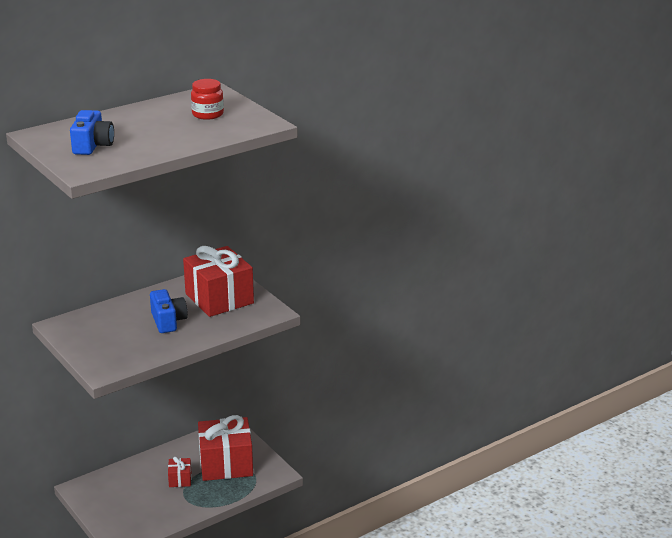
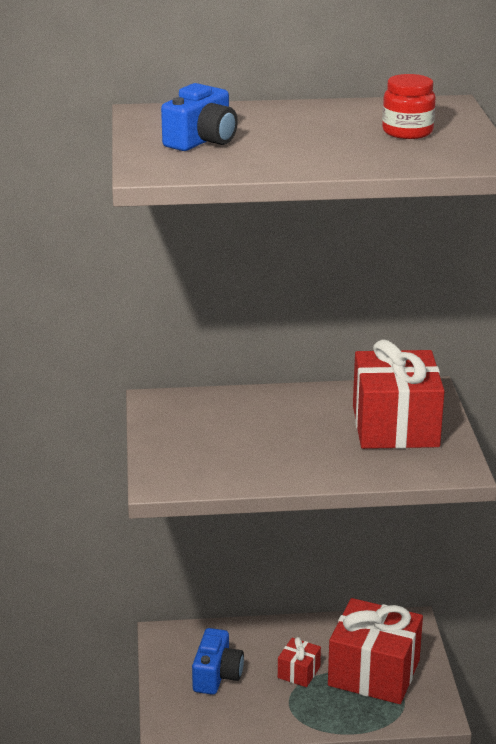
camera: 30 degrees right, 0 degrees up
blue camera [150,289,188,333] -> blue camera moved to [192,628,244,695]

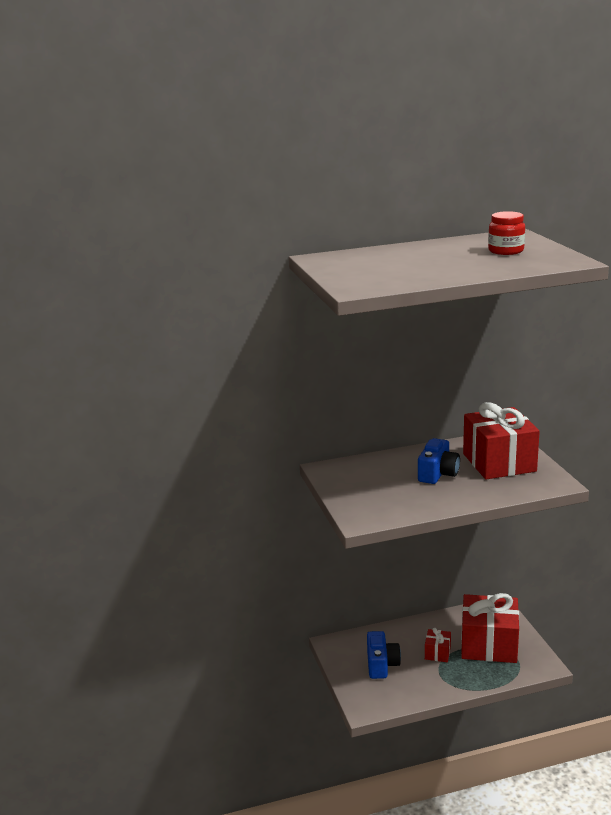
camera: 10 degrees left, 5 degrees down
blue camera [161,83,238,151] -> blue camera moved to [418,438,460,484]

